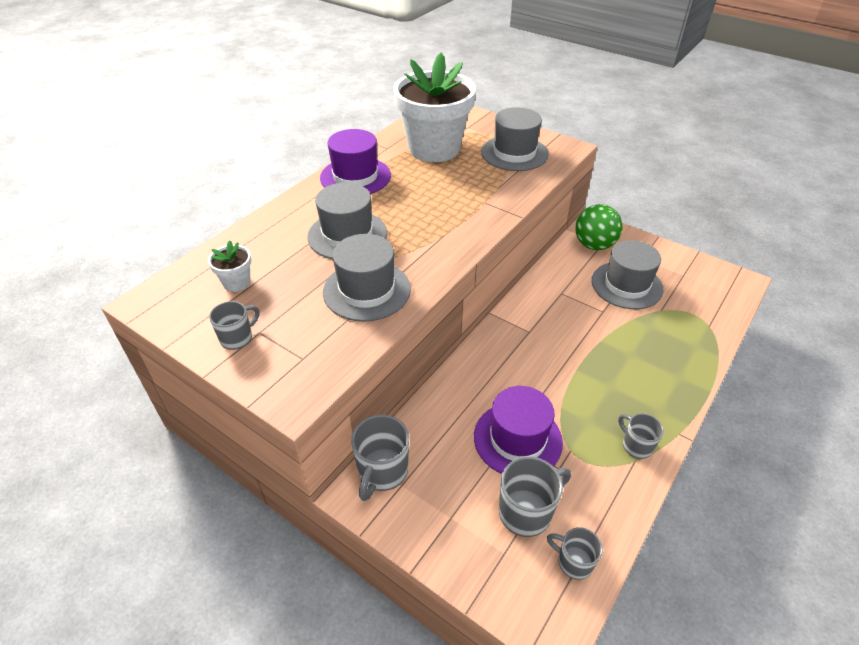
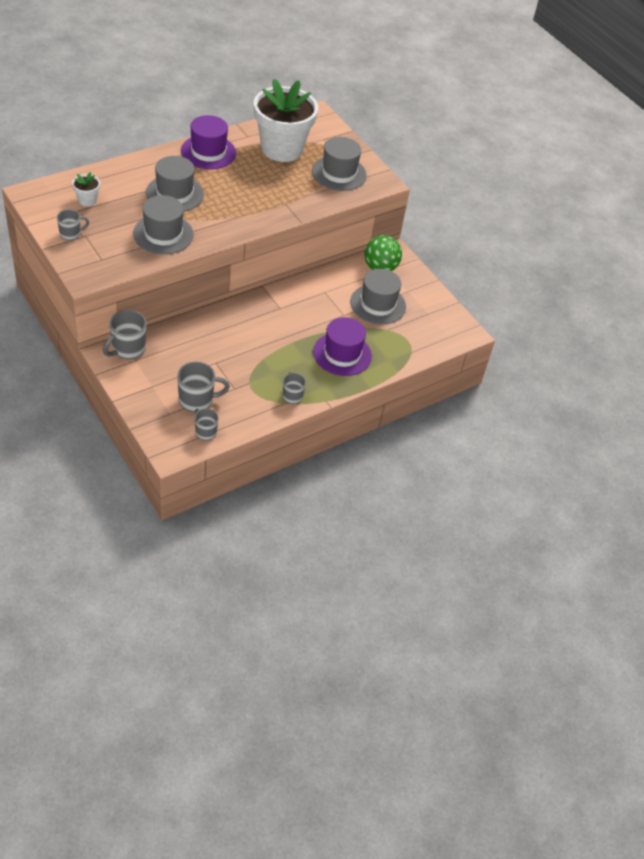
camera: 15 degrees right, 5 degrees up
purple hat [474,386,563,474] -> purple hat moved to [313,317,372,376]

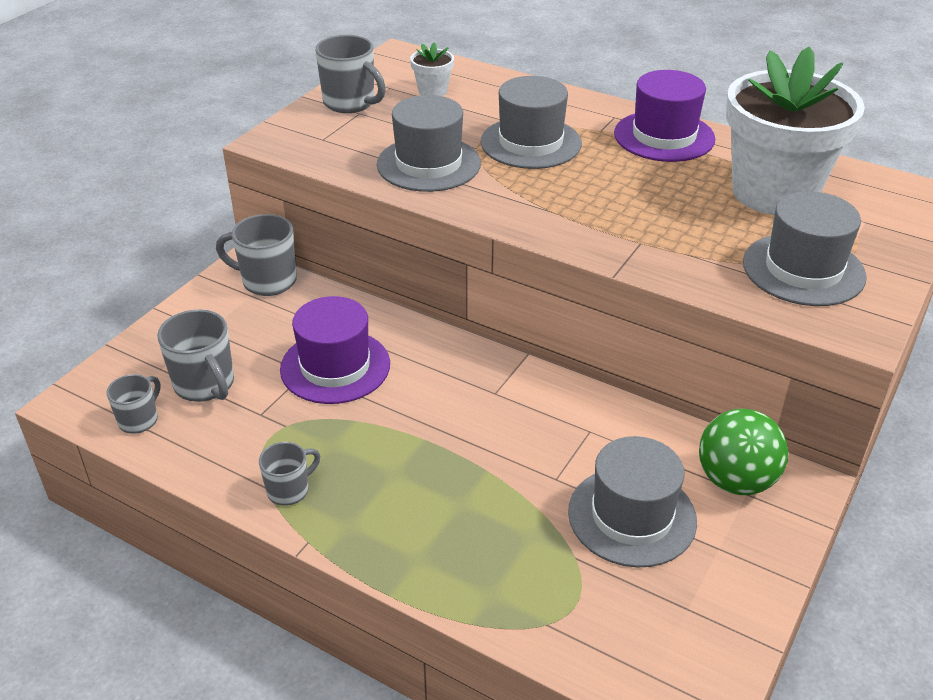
camera: 70 degrees right, 10 degrees down
grey mug [57,209,89,241] -> grey mug [315,35,386,113], size x1.61
purple hat [313,317,372,376] -> purple hat moved to [280,296,390,404]

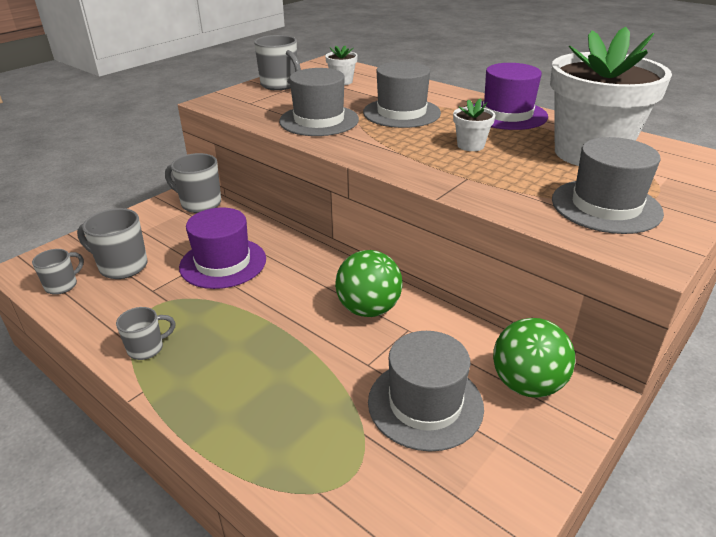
camera: 10 degrees right, 5 degrees down
grey mug [157,309,234,402] -> grey mug turned 135 degrees clockwise [77,208,148,279]
none -> green ball [335,250,403,317]
none -> white flower pot [453,99,495,151]

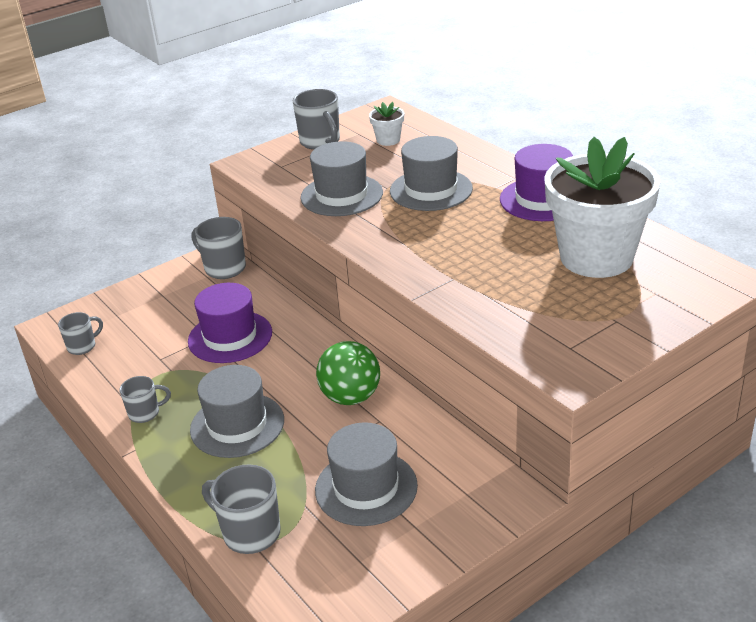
camera: 15 degrees right, 0 degrees up
grey mug [77,208,148,279] -> grey mug moved to [202,464,281,554]
white flower pot [453,99,495,151] -> none
green ball [493,318,575,398] -> none
grey hat [552,137,664,234] -> grey hat moved to [190,365,284,458]

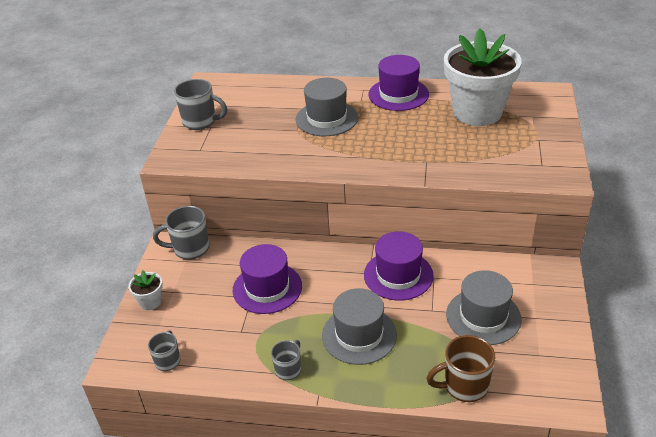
camera: 45 degrees left, 5 degrees up
grey mug [202,464,281,554] -> brown mug [426,335,495,402]
grey hat [301,141,383,216] -> none
green ball [316,341,380,405] -> purple hat [364,231,434,301]
white flower pot [369,102,404,146] -> white flower pot moved to [129,270,163,310]

